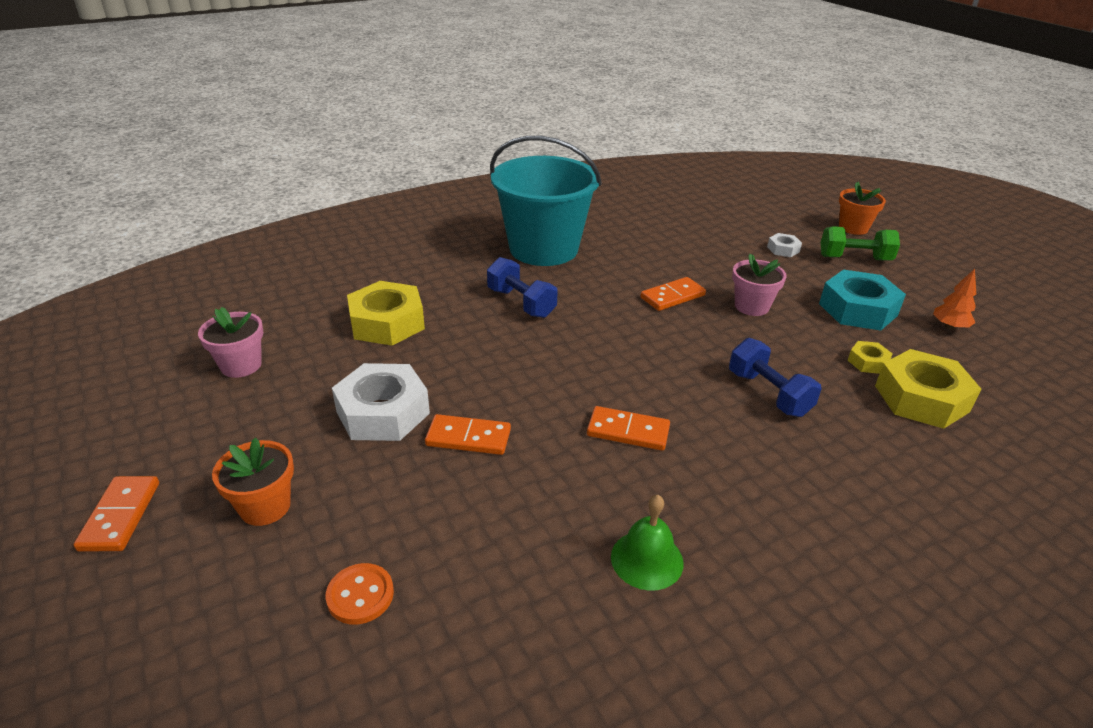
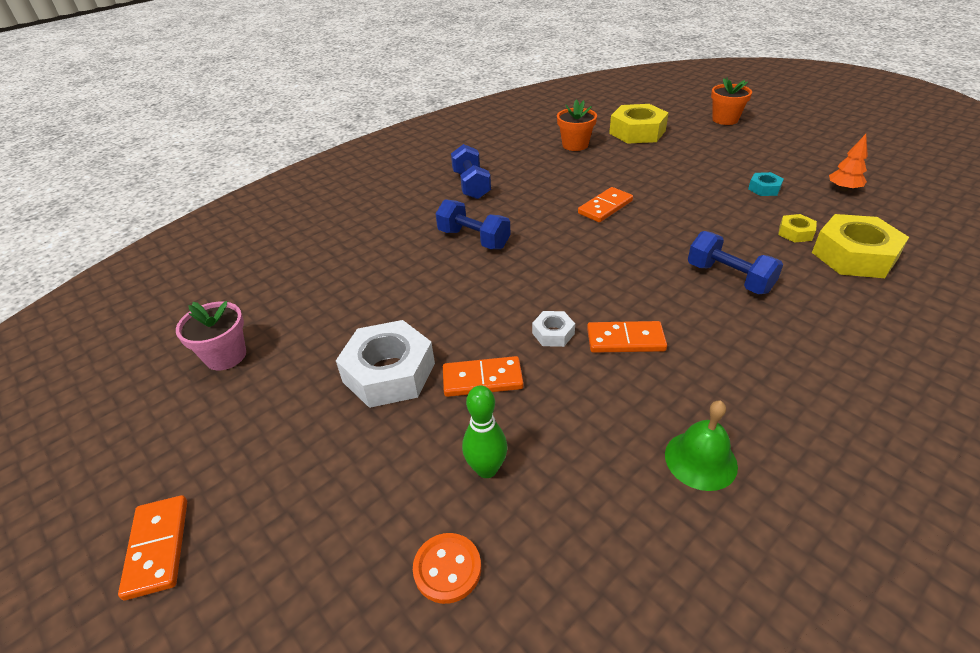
camera: 10 degrees left, 5 degrees up
orange flower pot [212,437,294,526] -> orange flower pot moved to [557,99,597,151]
yellow nut [347,281,425,346] -> yellow nut moved to [609,104,668,144]
turquoise bucket [490,136,602,266] -> blue dumbbell [451,144,491,199]
pink flower pot [732,254,787,316] -> none
white nut [767,233,802,257] -> white nut moved to [532,311,575,347]
turquoise nut [819,269,906,331] -> turquoise nut [748,172,784,196], size x0.48
green dumbbell [821,226,900,261] -> none
none -> green bowling pin [462,385,507,478]

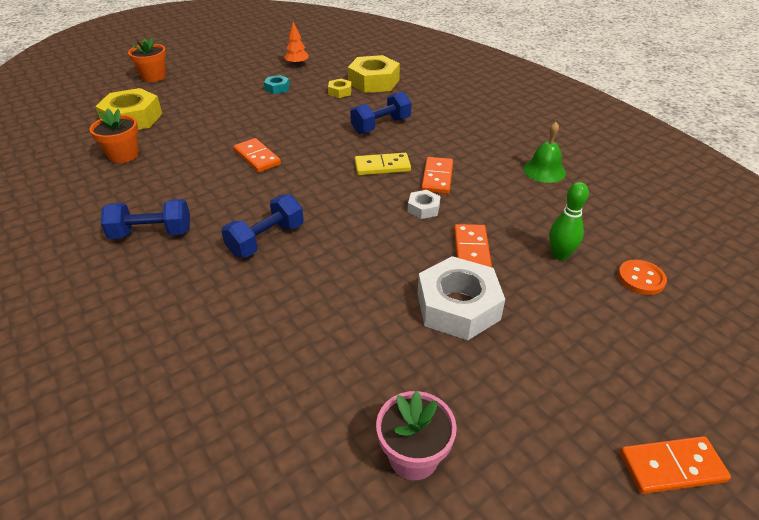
camera: 85 degrees left, 0 degrees up
none -> yellow domino [355,153,411,175]

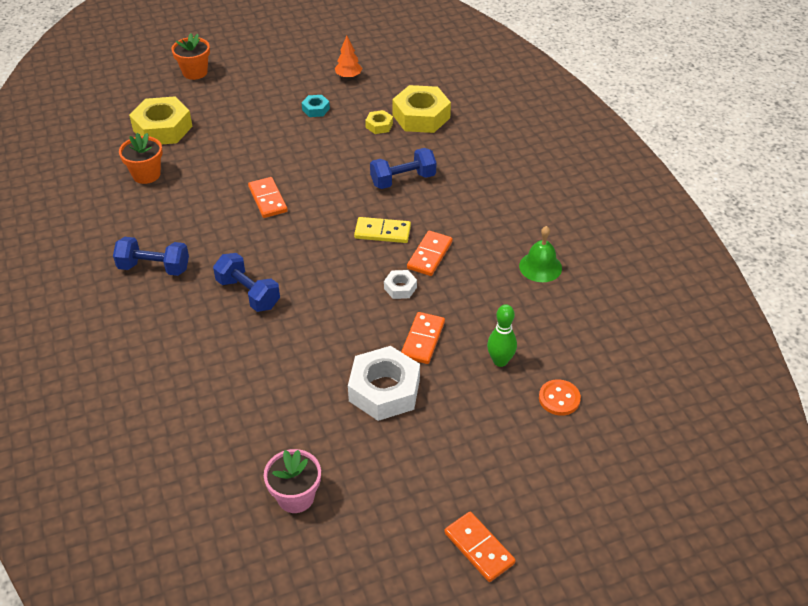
camera: 15 degrees right, 5 degrees up
blue dumbbell [221,194,304,257] -> blue dumbbell turned 75 degrees clockwise [213,253,280,312]
orange domino [620,436,731,494] -> orange domino turned 45 degrees clockwise [444,512,516,582]

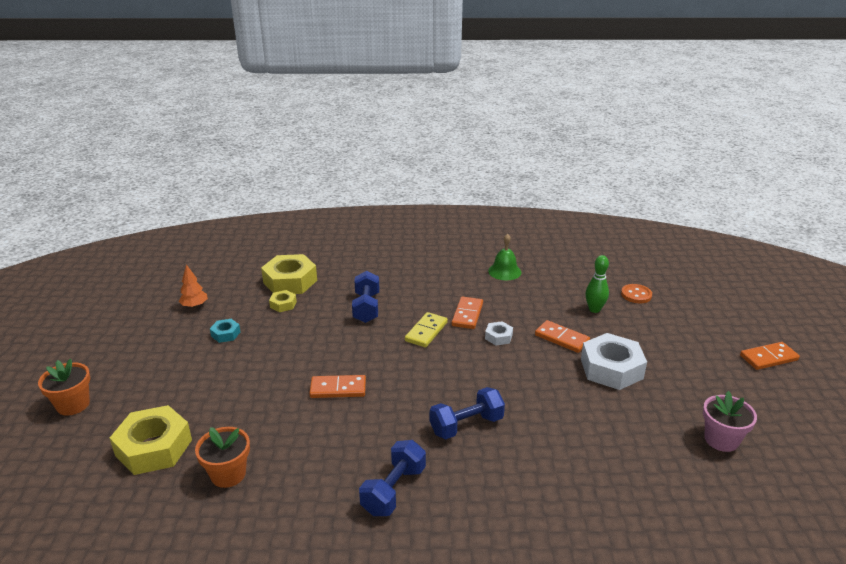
camera: 70 degrees left, 15 degrees down
orange domino [407,231,453,276] -> orange domino turned 60 degrees clockwise [452,296,483,329]

